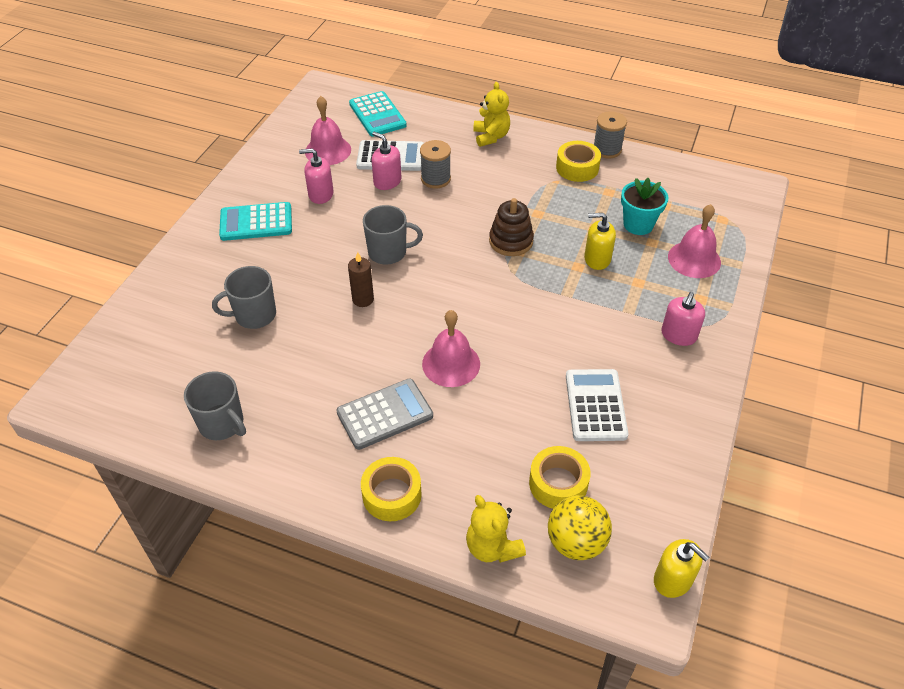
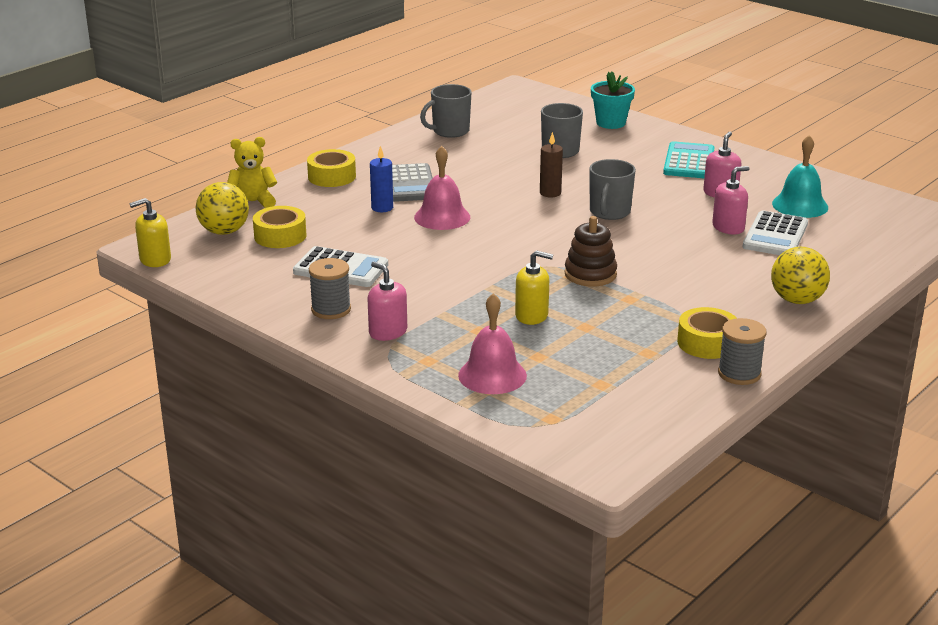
camera: 110 degrees right, 20 degrees down
pink bell [305,96,351,165] -> turquoise bell [772,135,828,218]
turquoise calculator [349,91,407,136] -> none
grey spool [420,140,451,188] -> grey spool moved to [309,258,351,319]
yellow teddy bear [473,82,510,147] -> yellow ball [771,247,830,304]
yellow soap dispenser [584,213,616,270] -> yellow soap dispenser turned 75 degrees clockwise [515,250,553,325]
turquoise flower pot [621,178,669,235] -> turquoise flower pot moved to [591,72,635,129]
none -> blue candle [370,146,393,212]

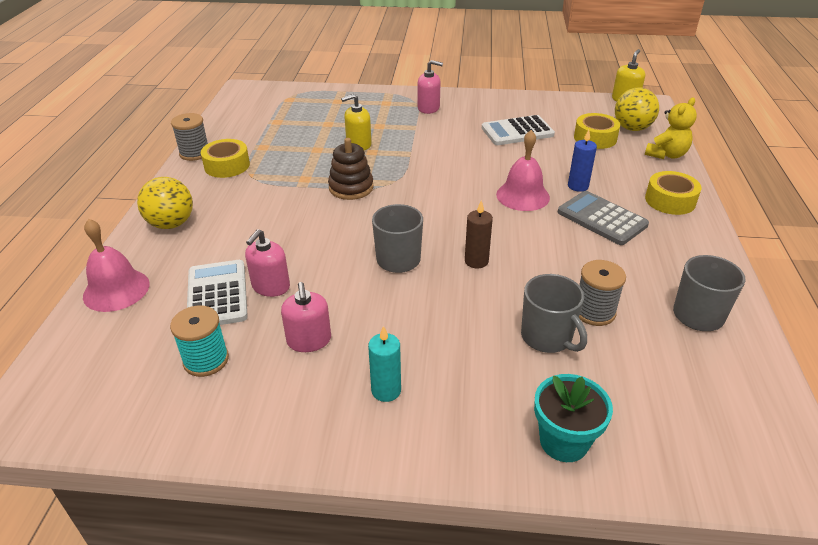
camera: 145 degrees right, 10 degrees up
grey spool [309,258,351,319] -> grey spool moved to [579,260,626,326]
pink bell [458,293,527,394] -> pink bell moved to [83,219,150,312]
turquoise calculator [663,141,715,178] -> turquoise candle [368,326,401,402]
turquoise bell [772,135,828,218] -> turquoise spool [170,306,229,377]

